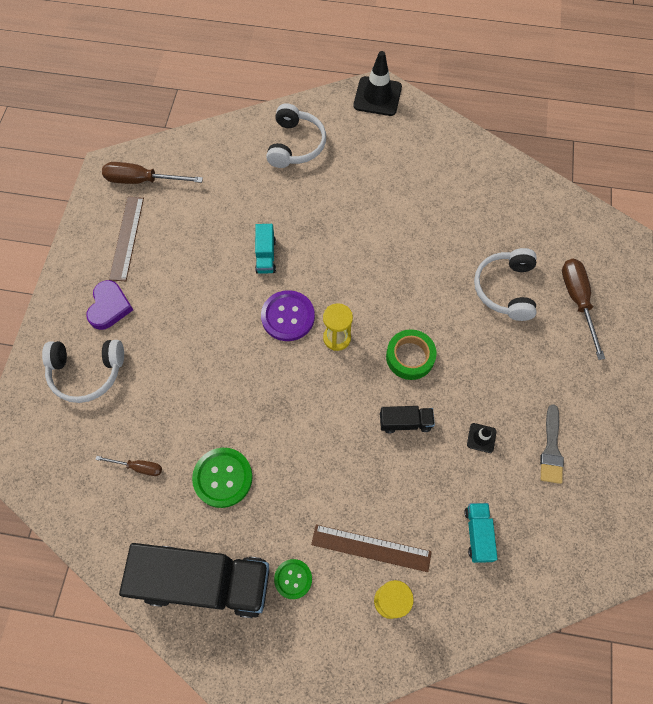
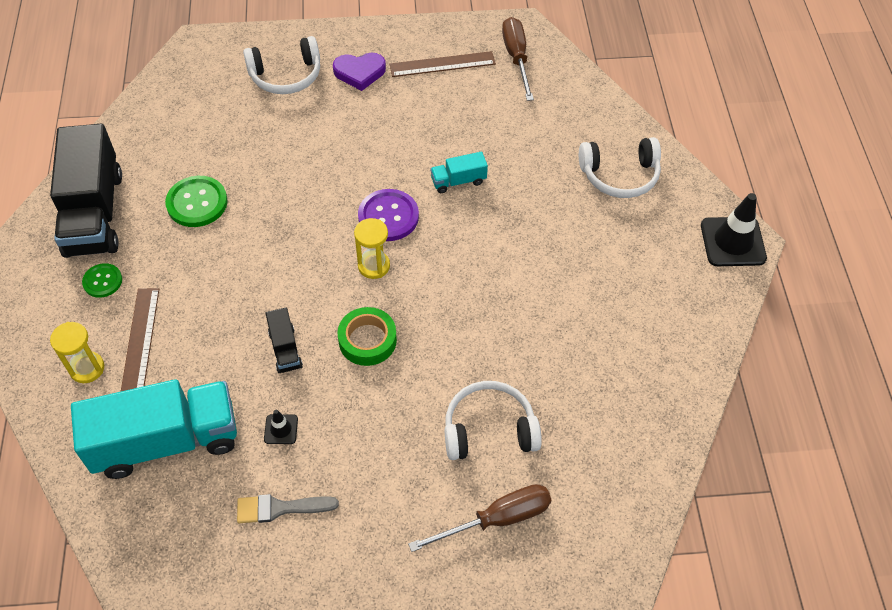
camera: 75 degrees right, 10 degrees down
white headphones [42,340,124,403] -> white headphones turned 90 degrees counterclockwise [243,36,320,94]
brown screwdriver [95,456,162,476] -> none
turquoise truck [464,503,498,563] -> turquoise truck [71,379,237,479], size x2.27

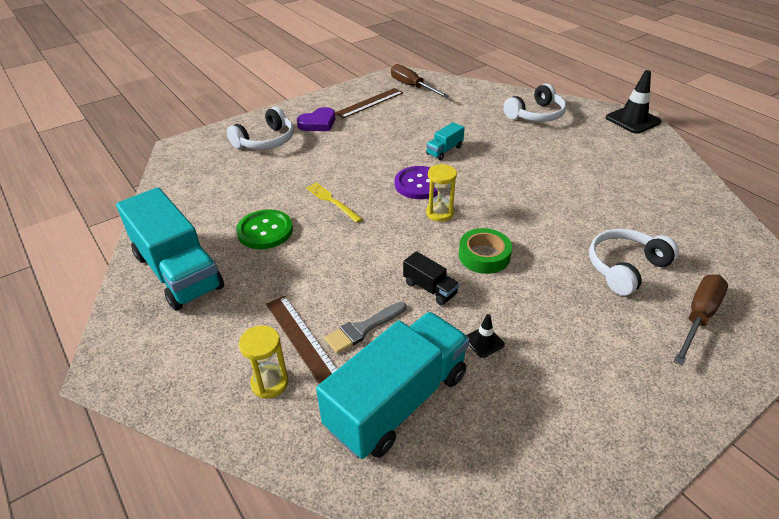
camera: 30 degrees left, 15 degrees down
black truck [50,124,122,258] -> turquoise truck [116,187,224,310]
green button [82,263,122,298] -> none
grey brush [237,494,339,523] -> grey brush moved to [324,302,406,354]
none -> yellow fork [306,182,362,223]

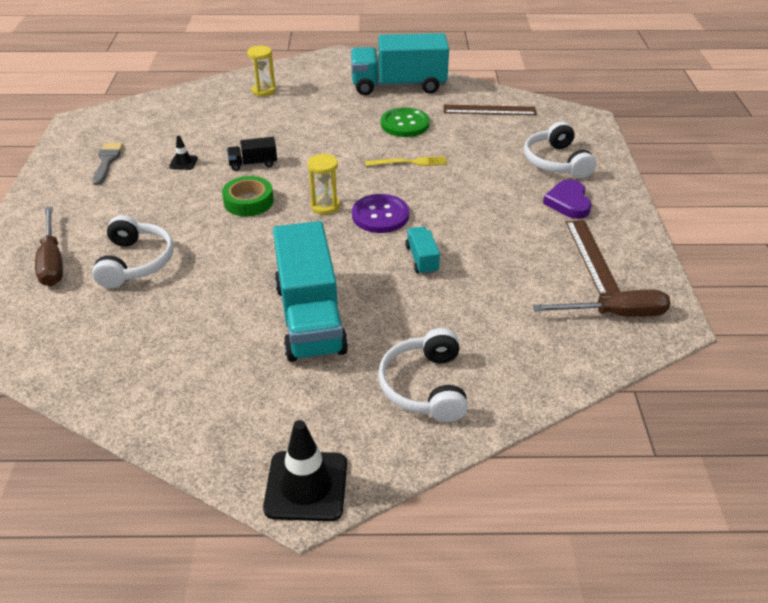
camera: 125 degrees right, 0 degrees up
brown ruler [266,296,337,384] -> brown ruler moved to [444,105,537,115]
turquoise truck [316,312,470,459] -> turquoise truck moved to [273,221,348,362]
grey brush [324,302,406,354] -> grey brush moved to [93,143,123,185]

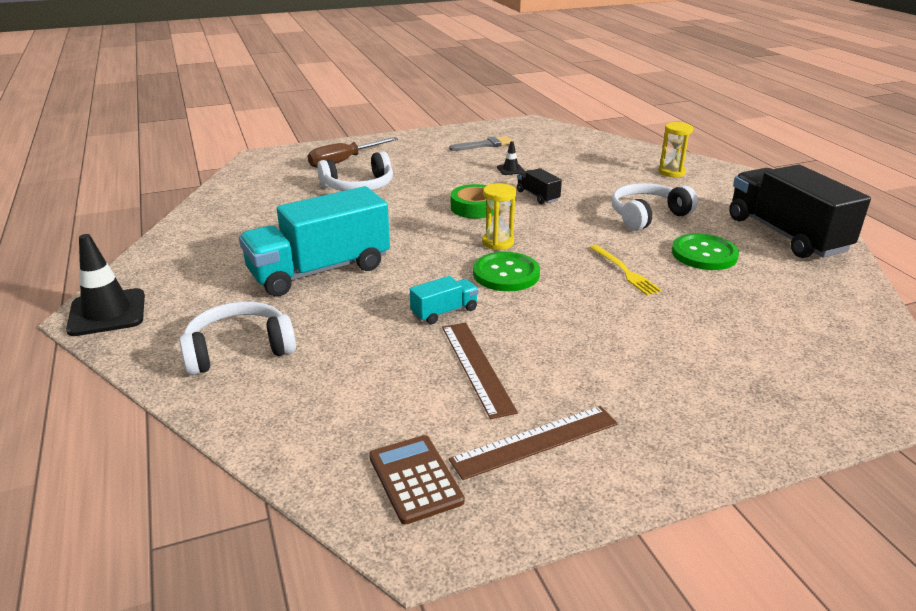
camera: 70 degrees right, 10 degrees down
turquoise truck [351,33,449,95] -> black truck [729,165,871,258]
purple button [352,194,409,233] -> green button [473,252,540,291]
brown ruler [444,105,537,115] -> brown ruler moved to [442,323,518,419]
white headphones [524,122,596,178] -> white headphones moved to [612,183,698,231]
brown screwdriver [533,289,671,317] -> brown calculator [369,435,465,525]
purple heart [543,179,591,219] -> none

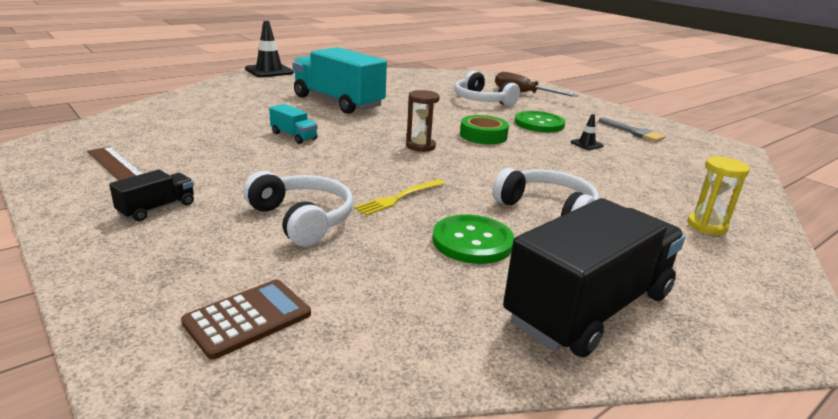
camera: 70 degrees right, 5 degrees down
white headphones [179,301,296,375] -> white headphones moved to [243,171,354,247]
brown calculator [369,435,465,525] -> brown calculator moved to [181,279,311,360]
brown ruler [442,323,518,419] -> none
green button [473,252,540,291] -> green button moved to [514,111,565,132]
yellow hourglass [482,183,516,250] -> brown hourglass [406,90,440,152]
black truck [517,168,562,204] -> black truck moved to [109,170,194,221]

